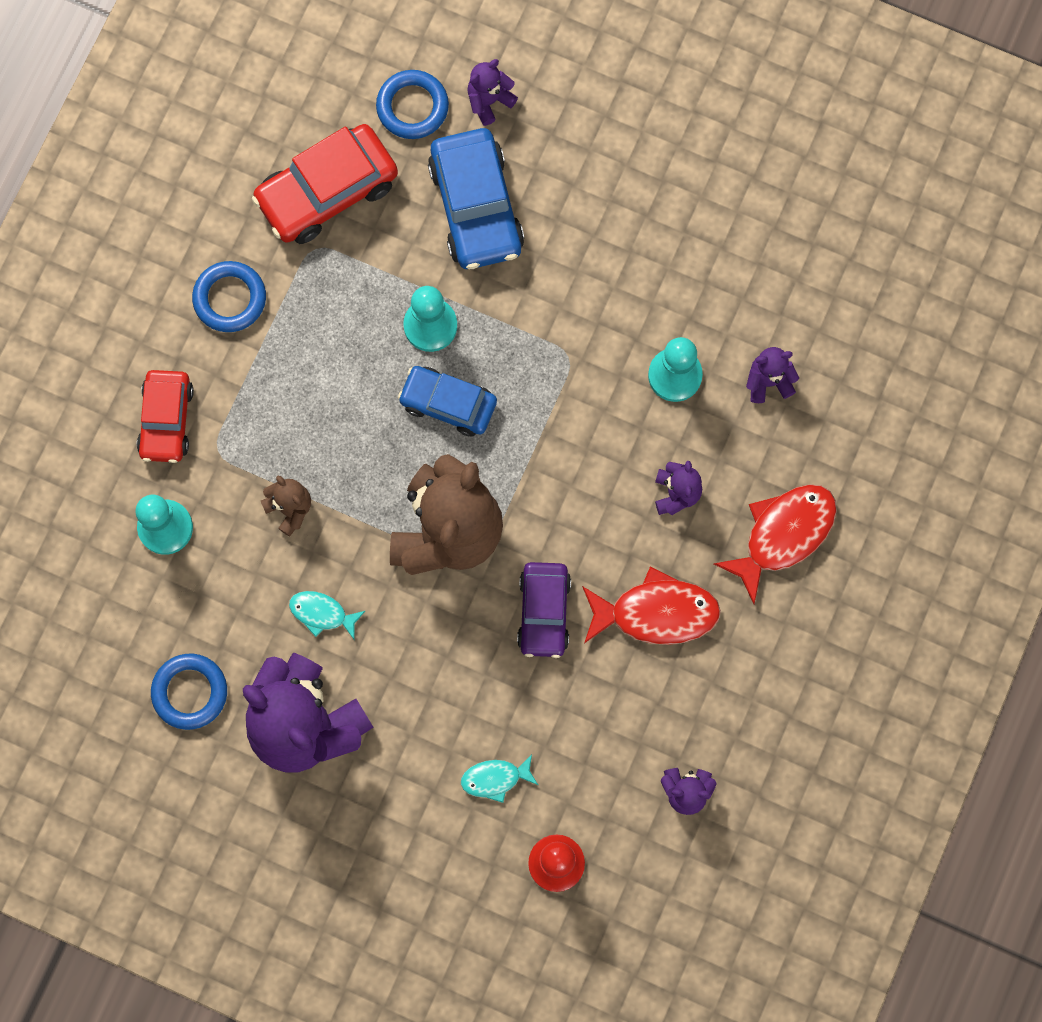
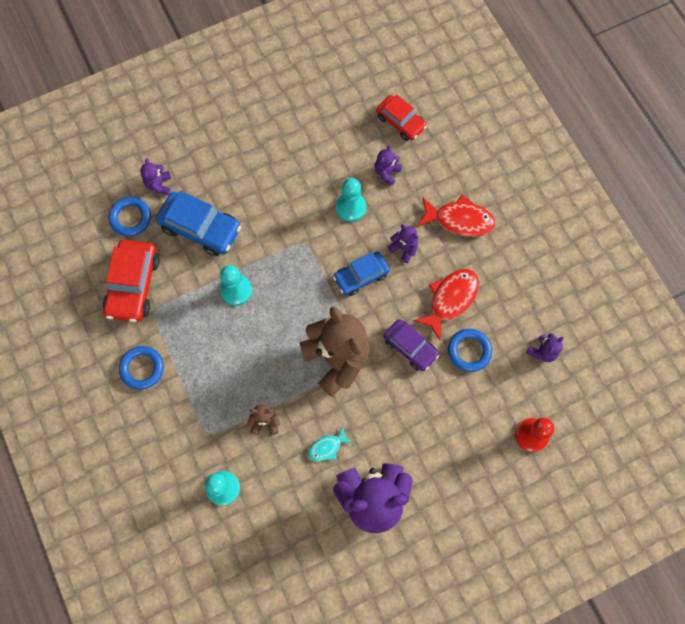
camera: 50 degrees left, 5 degrees down
red car [137,370,194,463] -> red car moved to [376,95,427,141]
blue ring [151,654,227,730] -> blue ring moved to [448,329,492,372]
blue car [398,366,497,437] -> blue car moved to [333,252,390,296]
turquoise fish [461,754,538,803] -> none
red fish [714,484,837,604] -> red fish turned 105 degrees clockwise [417,195,496,237]

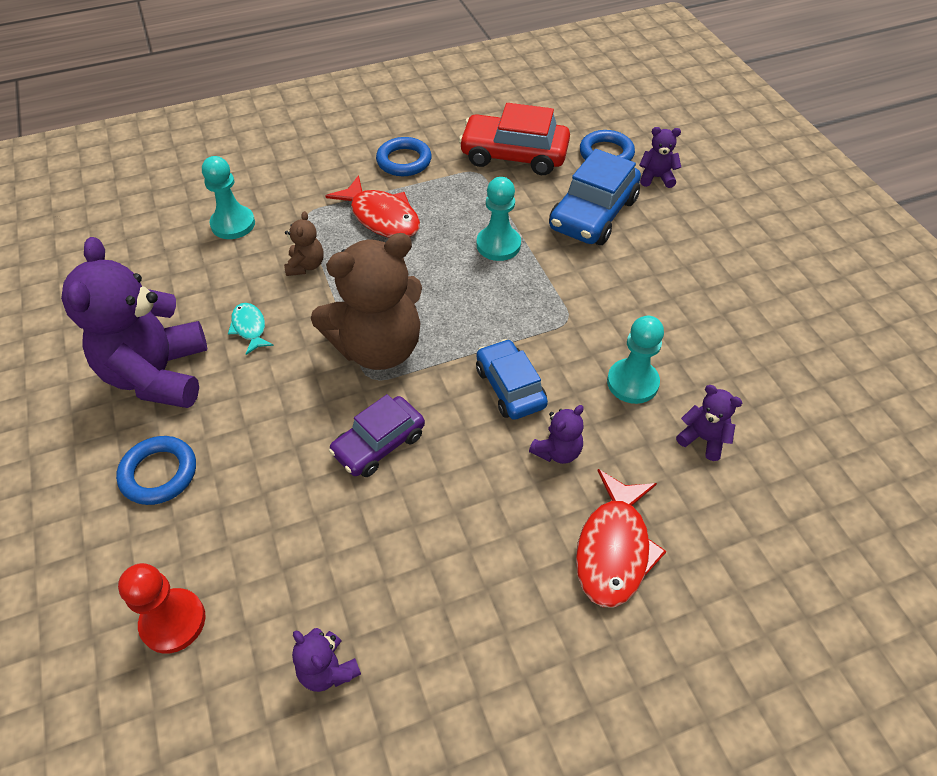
camera: 95 degrees right, 20 degrees down
red car [376,95,427,141] -> none
red fish [413,269,479,340] -> red fish moved to [325,175,420,238]
blue ring [448,329,492,372] -> blue ring moved to [116,436,196,505]

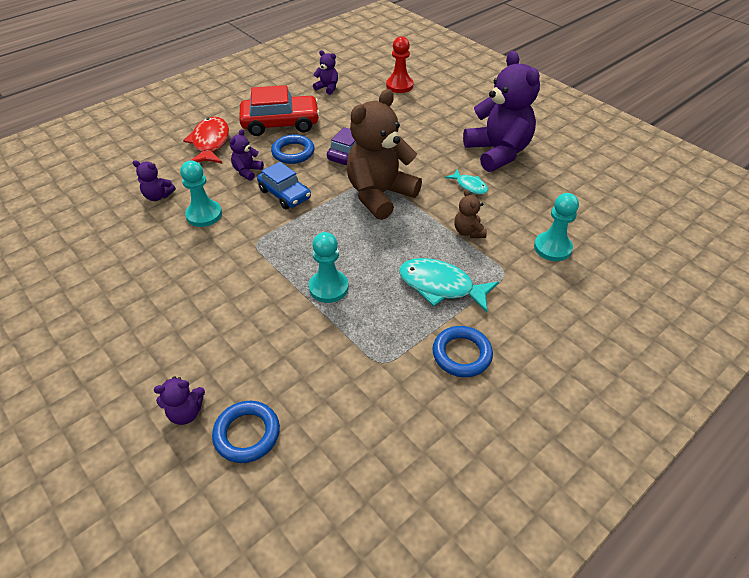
camera: 160 degrees right, 5 degrees down
blue ring [116,436,196,505] -> blue ring moved to [271,135,315,164]
red fish [325,175,420,238] -> turquoise fish [399,258,499,313]
red car [459,103,570,175] -> red car moved to [239,85,320,136]
blue car [549,149,641,245] -> none

